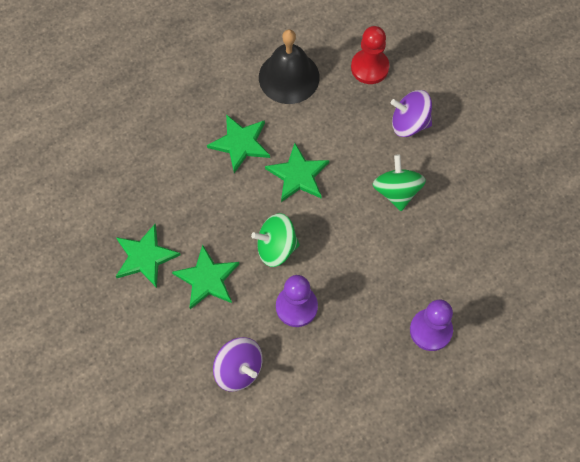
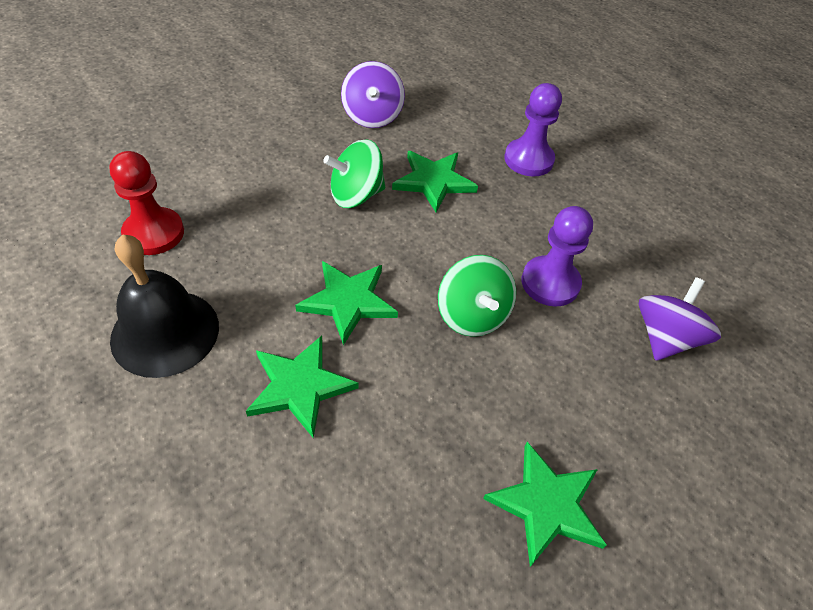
camera: 105 degrees left, 15 degrees down
green star [172,244,239,309] -> green star moved to [392,151,478,213]
purple spinning top [391,90,432,137] -> purple spinning top moved to [341,61,405,128]

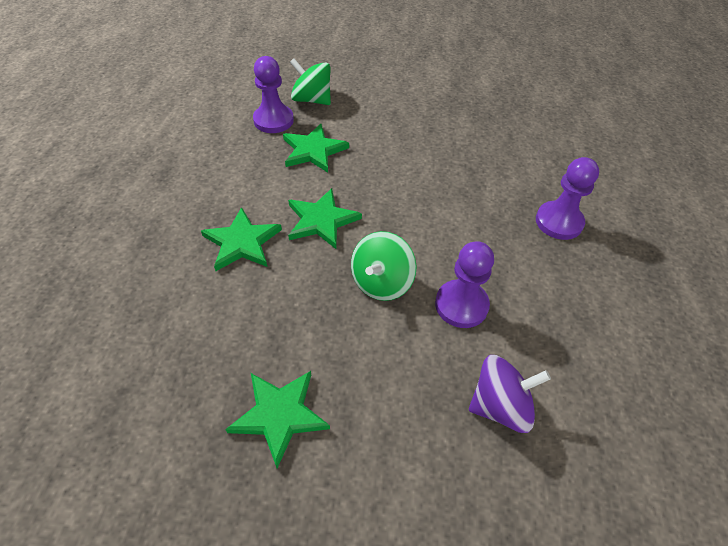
camera: 50 degrees right, 0 degrees up
red pawn [110,151,184,255] -> purple pawn [253,56,294,133]
black bell [110,234,219,378] -> none
green spinning top [323,139,385,208] -> green spinning top moved to [290,58,331,105]
purple spinning top [341,61,405,128] -> none
green star [392,151,478,213] -> green star moved to [283,123,349,173]

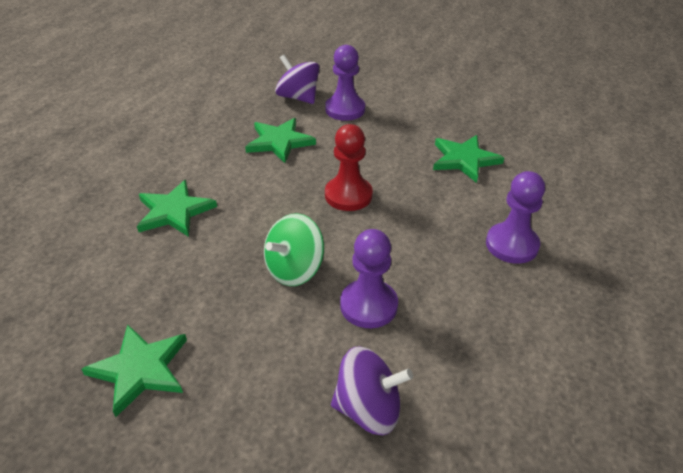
camera: 15 degrees right, 10 degrees down
purple pawn [253,56,294,133] -> purple pawn moved to [325,45,365,121]
green star [288,188,362,249] -> green star moved to [433,135,504,183]
green spinning top [290,58,331,105] -> purple spinning top [275,55,319,104]
none -> red pawn [325,124,373,211]

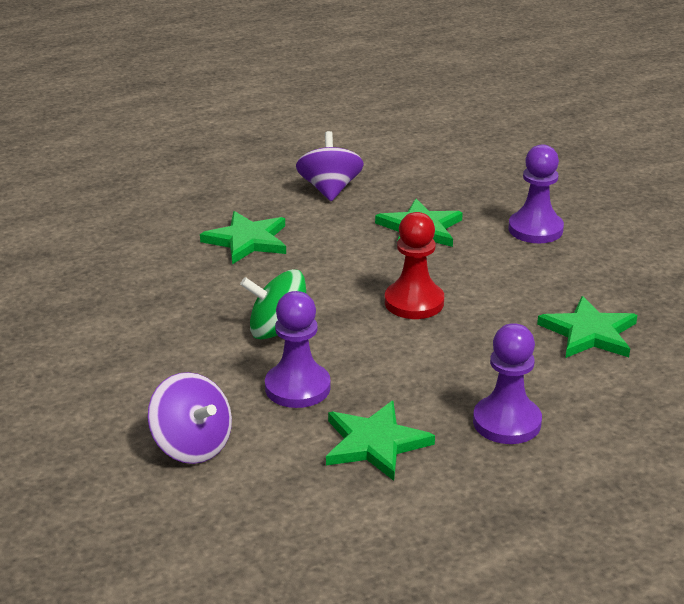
camera: 45 degrees right, 10 degrees down
green star [82,324,187,418] -> green star moved to [326,401,435,481]
purple spinning top [275,55,319,104] -> purple spinning top moved to [296,131,364,201]

